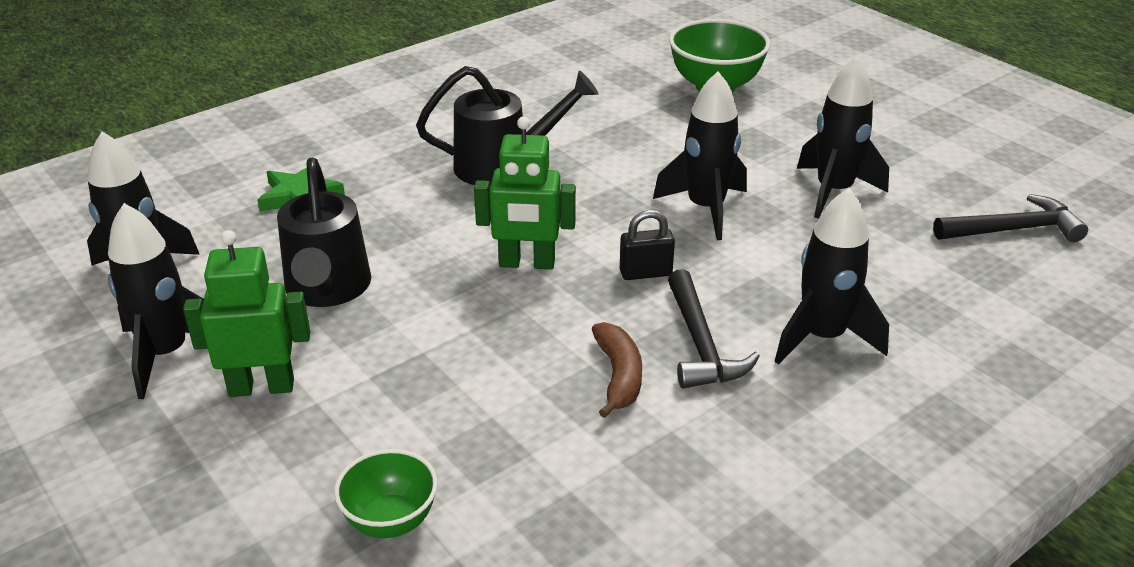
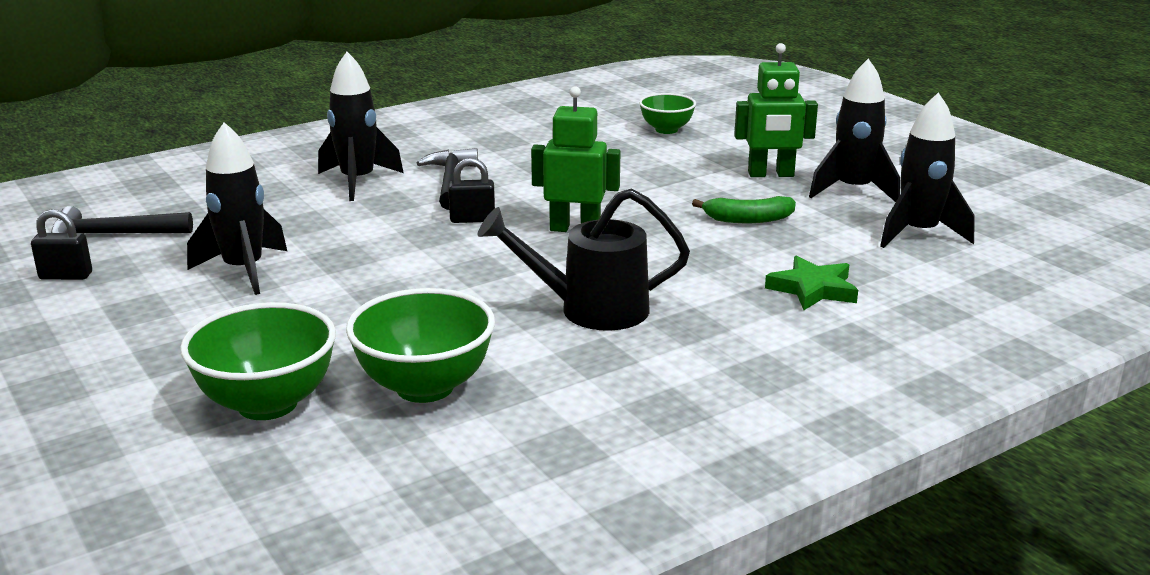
camera: 175 degrees left, 10 degrees down
black watering can [277,158,371,307] -> green banana [692,196,796,223]
brown banana [592,322,642,418] -> none
black rocket [653,72,747,240] -> none
none -> black padlock [31,209,92,280]
none -> green bowl [346,288,495,403]

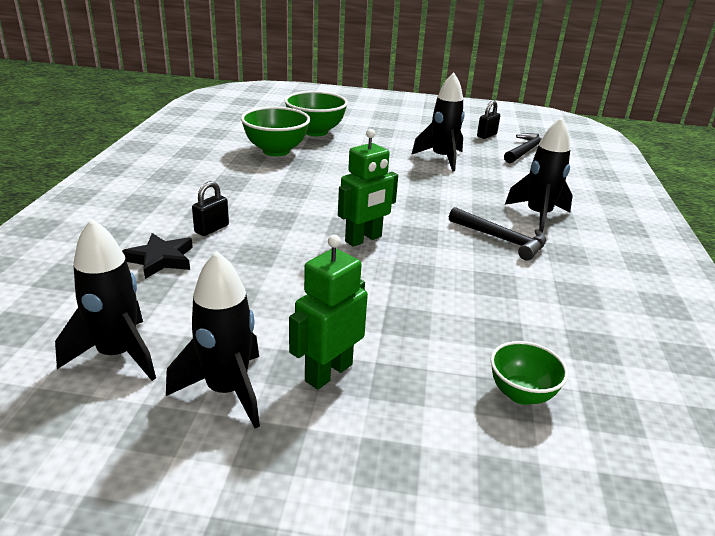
camera: 130 degrees right, 5 degrees up
black padlock [448,158,495,223] -> black padlock moved to [192,181,229,236]
black watering can [477,188,690,331] -> none
green banana [692,196,796,223] -> none
green star [765,255,858,310] -> black star [122,233,193,279]

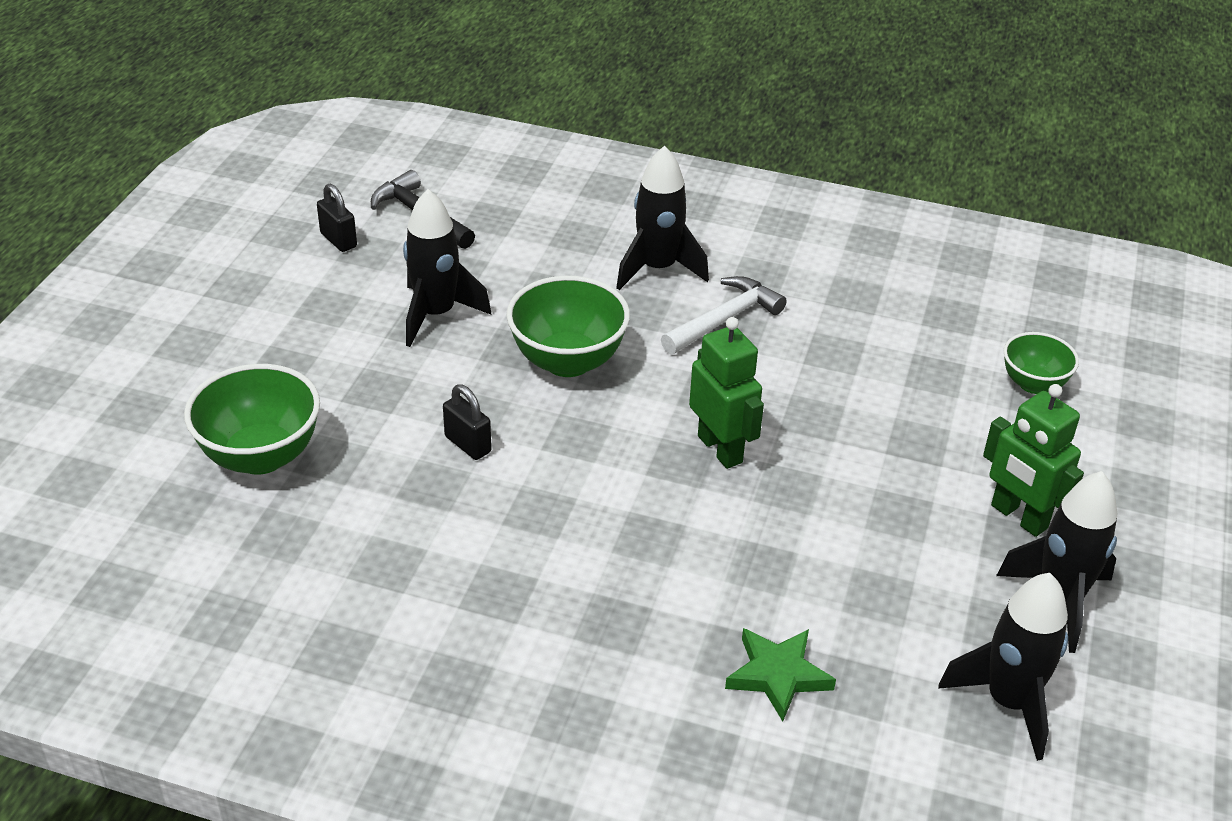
camera: 80 degrees left, 10 degrees up
black star [122,233,193,279] -> green star [725,628,836,721]
black padlock [192,181,229,236] -> black padlock moved to [443,384,492,460]
green bowl [241,107,310,156] -> green bowl moved to [506,276,630,377]
black hammer [449,207,546,260] -> white hammer [661,276,787,354]

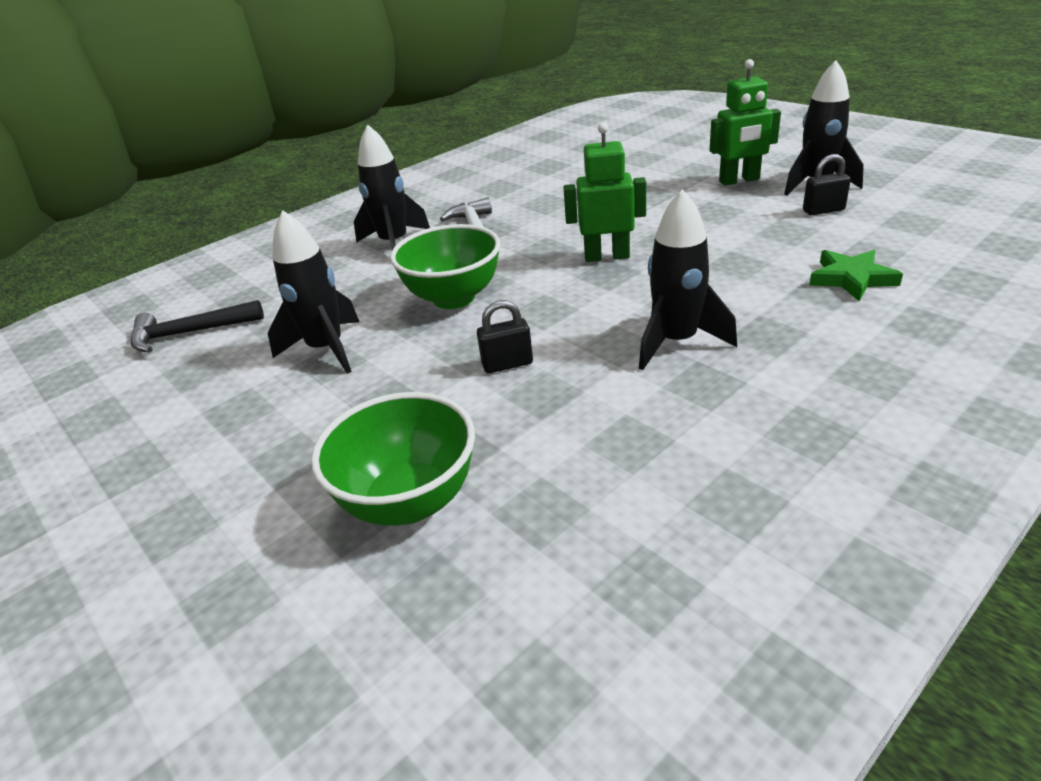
camera: 55 degrees left, 5 degrees down
black padlock [317,184,357,252] -> black padlock moved to [803,154,851,215]
black rocket [938,573,1068,761] -> black rocket moved to [639,189,737,370]
green bowl [1003,332,1079,394] -> none

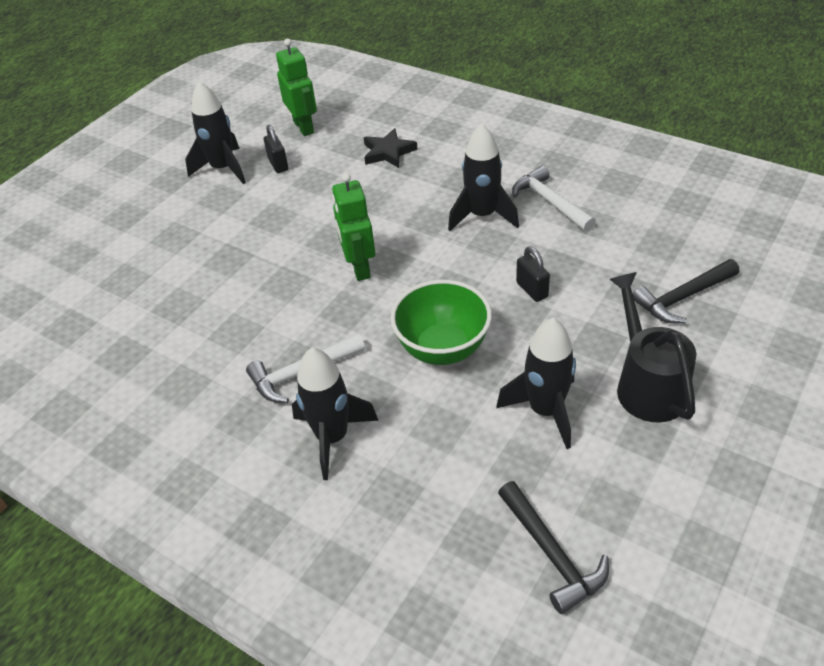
camera: 105 degrees left, 10 degrees up
green bowl [311,392,475,526] -> black hammer [632,259,739,323]
green robot [710,59,781,186] -> green robot moved to [276,38,317,136]
green star [809,250,903,301] -> black star [364,128,418,168]
none -> white hammer [512,166,596,232]
none -> black watering can [609,272,696,422]

